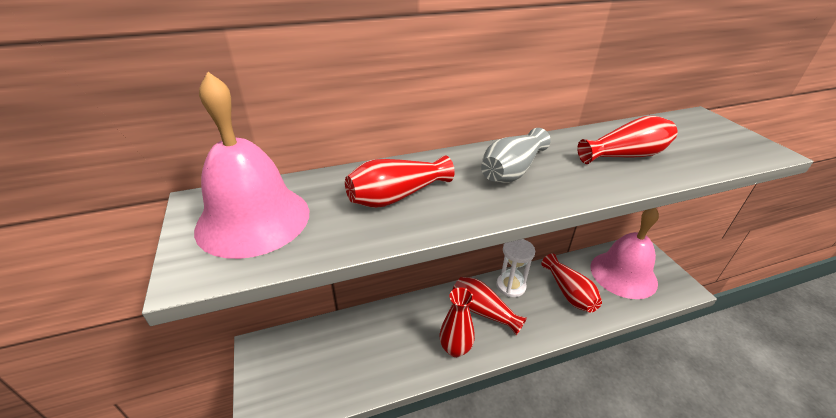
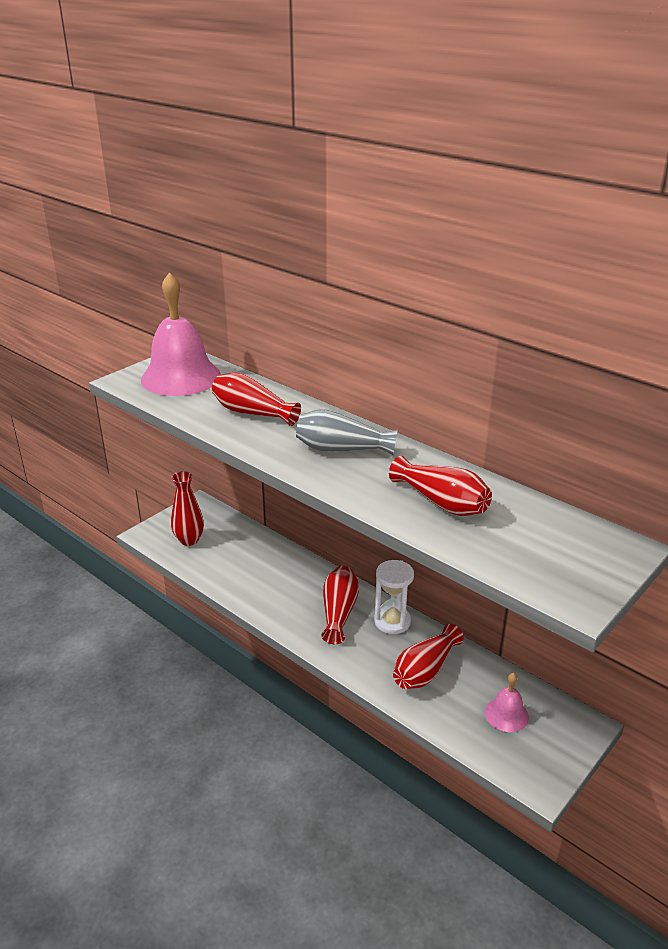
camera: 60 degrees right, 5 degrees down
red vase [440,287,475,357] -> red vase moved to [171,471,204,546]
pink bell [591,208,659,299] -> pink bell [485,673,529,732], size x0.47

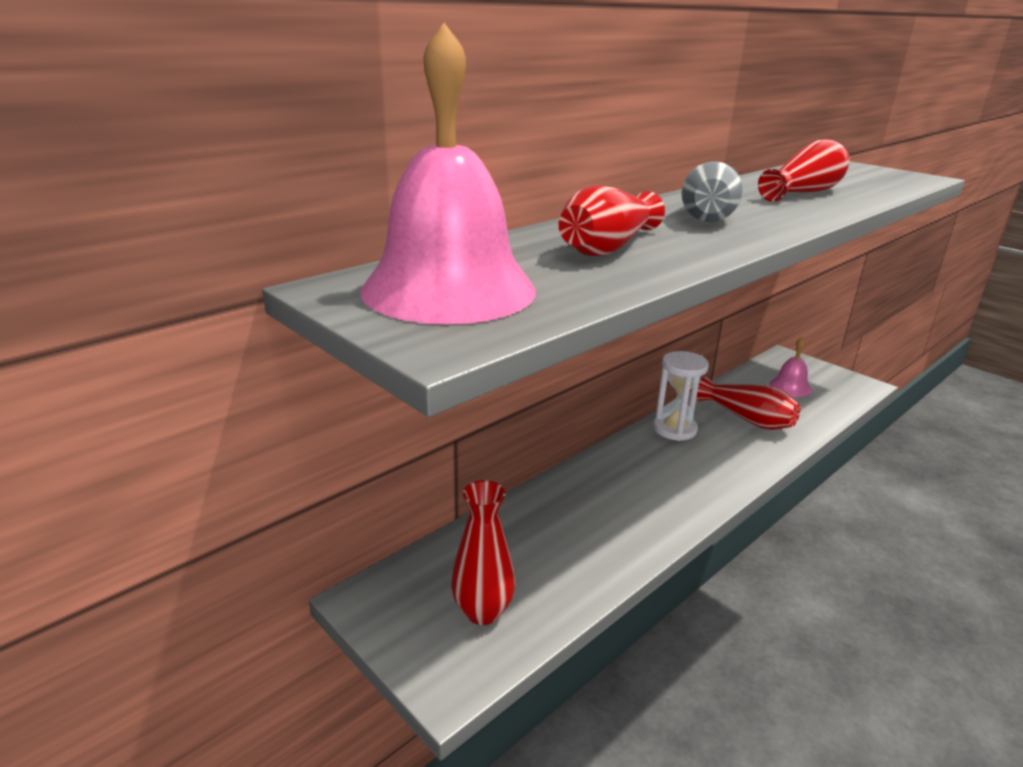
camera: 85 degrees left, 5 degrees down
red vase [321,566,359,644] -> none

